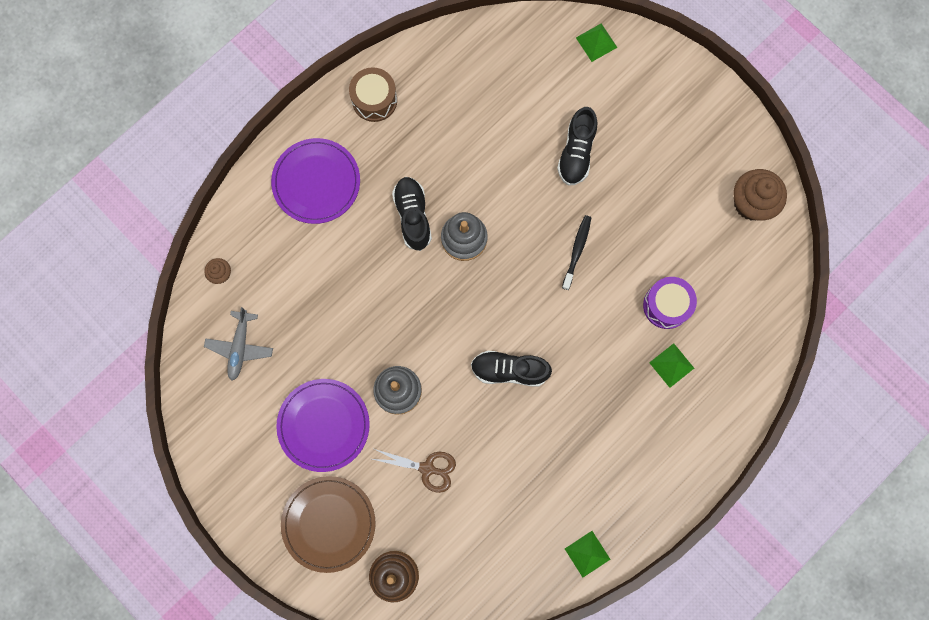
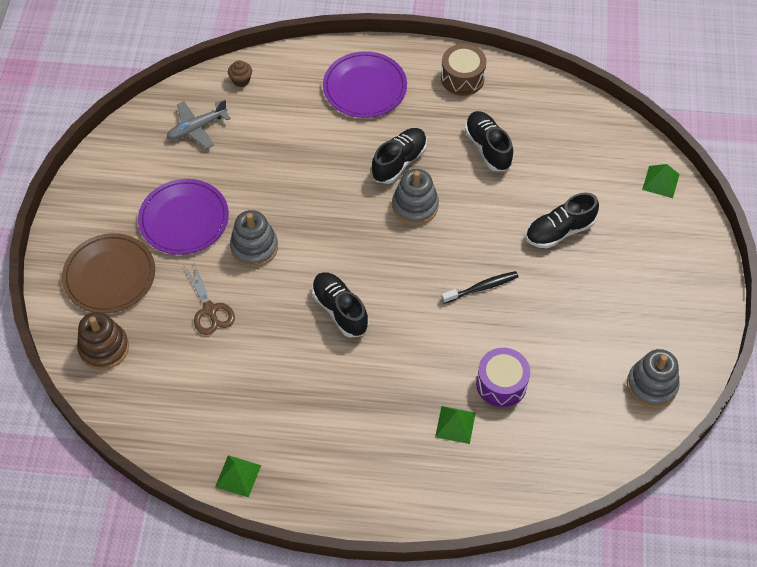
camera: 50 degrees right, 20 degrees down
brown cupcake [734,169,787,221] -> grey stacking toy [627,349,679,408]
none -> black shoe [465,111,513,171]

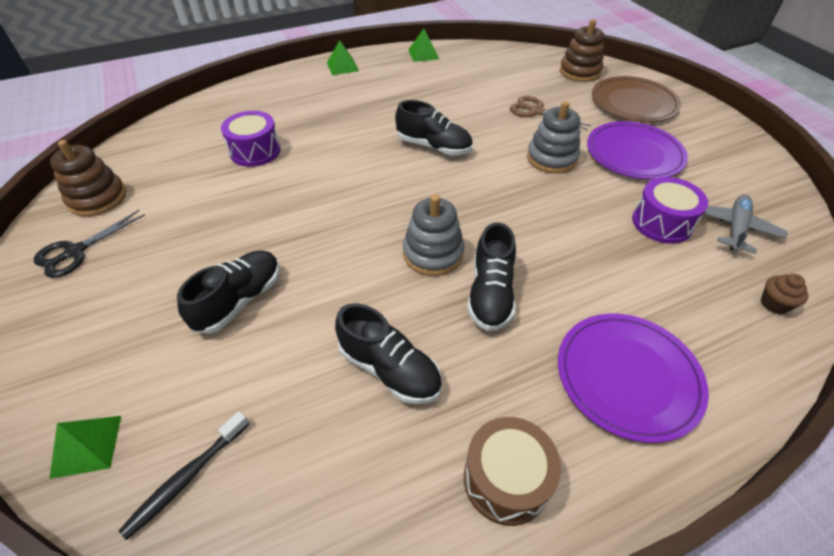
camera: 150 degrees right, 10 degrees down
green pyramid [435,406,476,444] -> green pyramid moved to [327,40,359,75]
black toothbrush [441,271,519,304] -> black toothbrush moved to [119,411,249,540]
grey stacking toy [627,349,679,408] -> brown stacking toy [50,140,126,217]
none -> black scissors [34,210,145,278]
none -> purple drum [632,177,708,244]

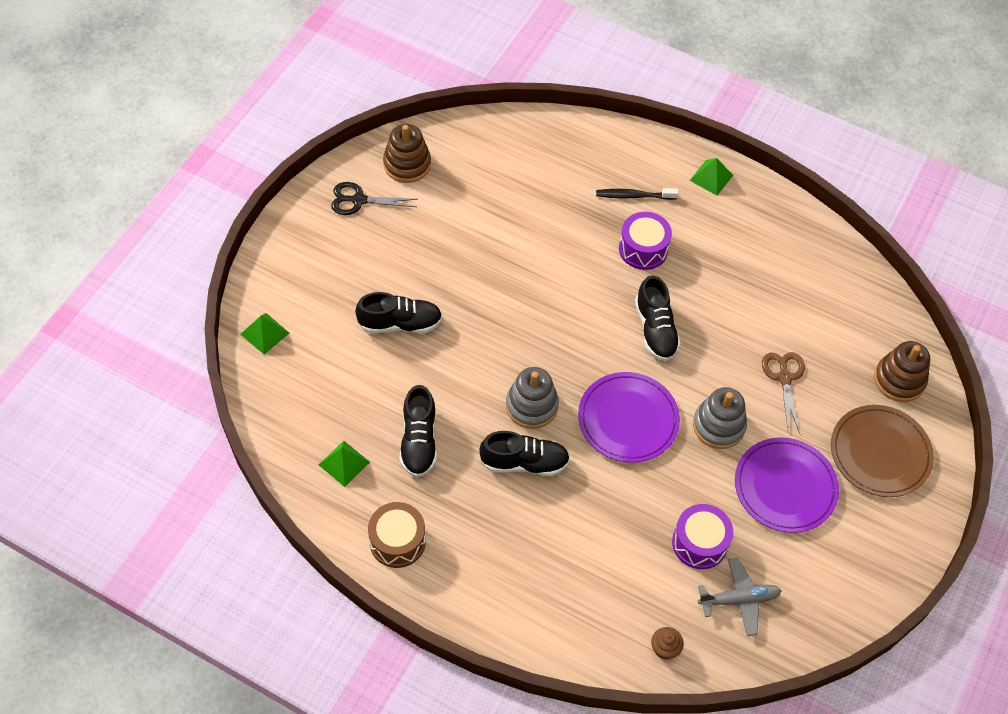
camera: 50 degrees right, 10 degrees up
black toothbrush [119,411,249,540] -> black toothbrush moved to [596,188,678,200]
purple drum [221,111,280,167] -> purple drum moved to [619,212,672,270]
green pyramid [408,29,439,62] -> green pyramid moved to [319,441,370,487]
black shoe [467,222,516,331] -> black shoe turned 150 degrees counterclockwise [479,431,570,476]
purple plate [558,314,709,443] -> purple plate moved to [578,372,680,463]

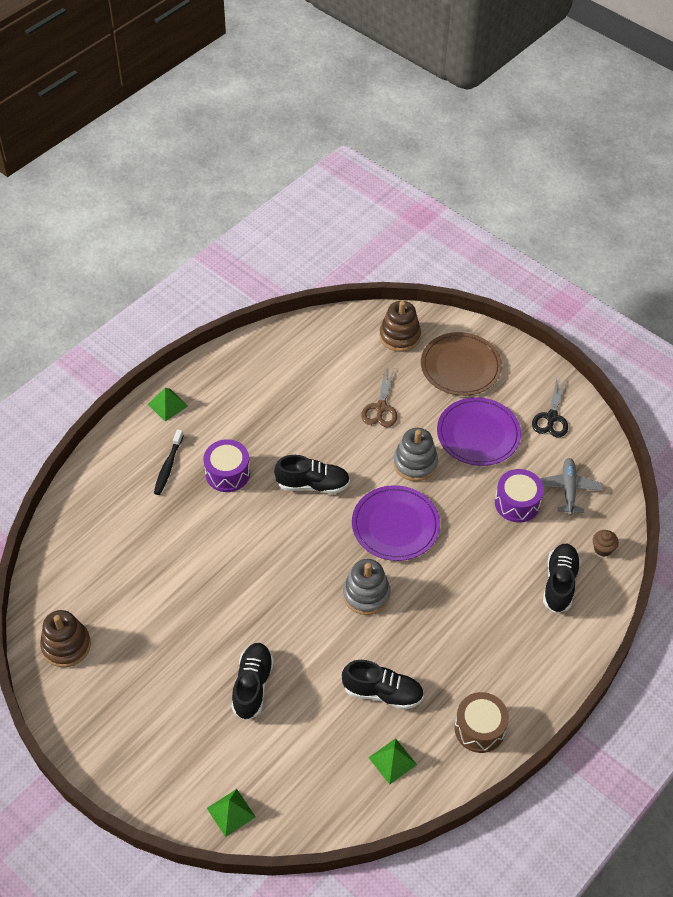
camera: 75 degrees left, 5 degrees down
black scissors [331,182,418,215] -> black scissors moved to [532,378,568,438]
black shoe [479,431,570,476] -> black shoe moved to [543,544,581,613]
brown scissors [762,352,805,433] -> brown scissors turned 90 degrees counterclockwise [361,369,397,427]

